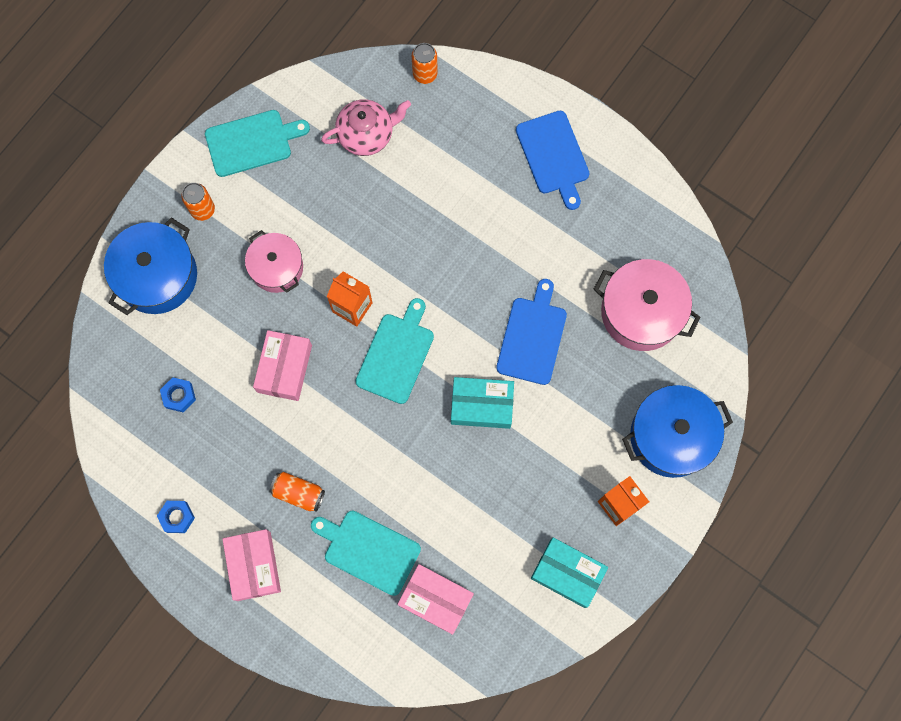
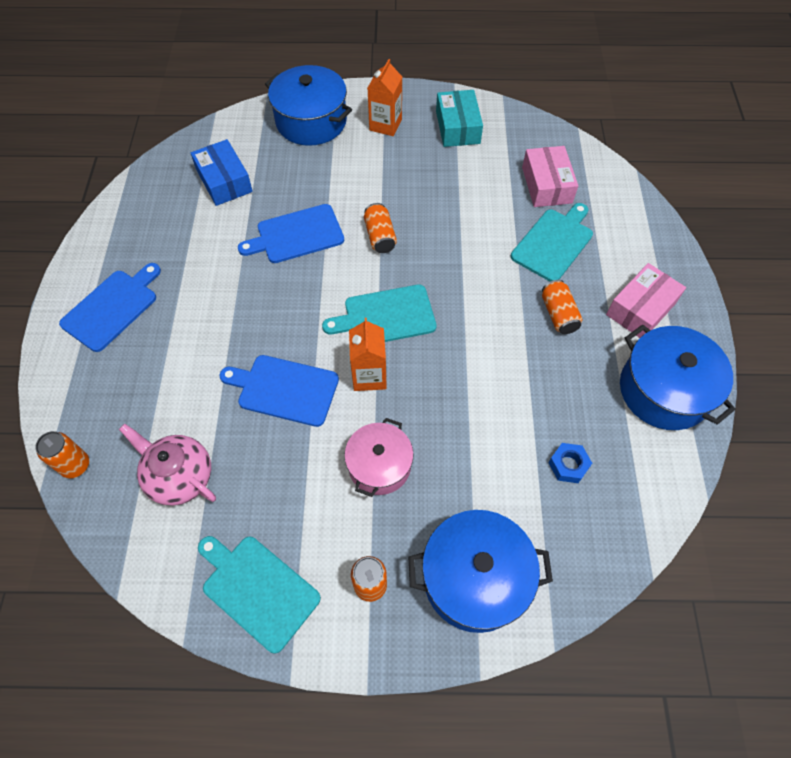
camera: 125 degrees left, 15 degrees down
blue nut [157,501,195,533] -> blue pot [620,325,736,430]
pink box [253,330,312,401] -> none
turquoise cutting board [311,511,421,596] -> turquoise cutting board turned 135 degrees counterclockwise [511,203,593,282]
turquoise box [451,377,514,429] -> orange can [364,203,397,253]
pink pot [594,259,701,351] -> blue box [191,139,253,206]
none -> blue cutting board [219,355,339,427]

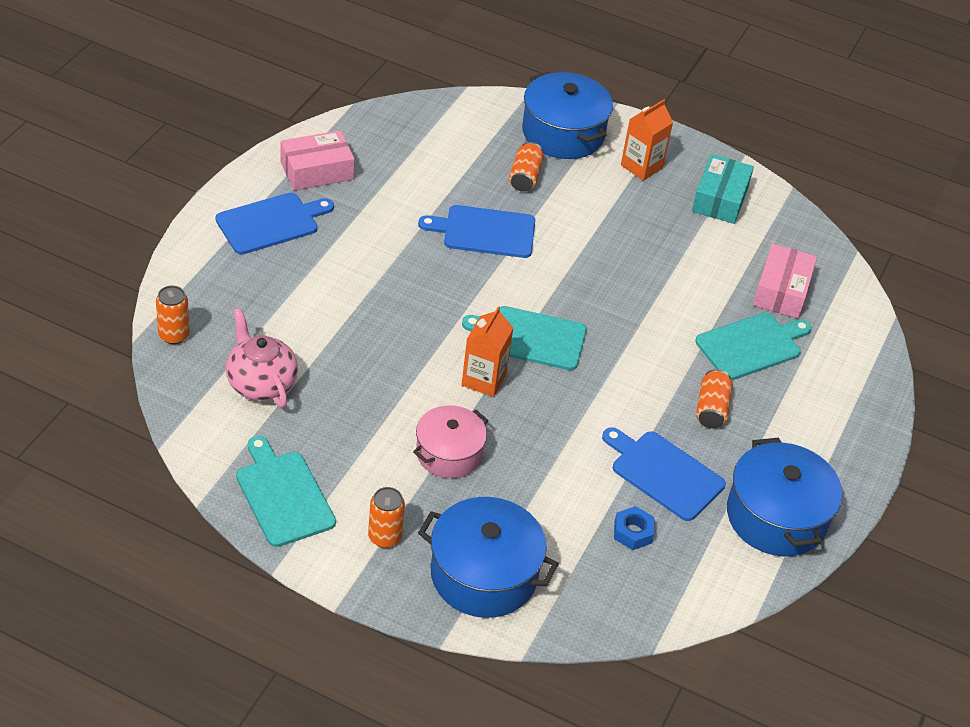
camera: 20 degrees right, 15 degrees down
blue box [191,139,253,206] -> none
blue cutting board [219,355,339,427] -> blue cutting board moved to [602,427,726,521]
orange can [364,203,397,253] -> orange can moved to [509,142,544,192]
pink box [606,263,686,338] -> pink box moved to [281,130,355,191]

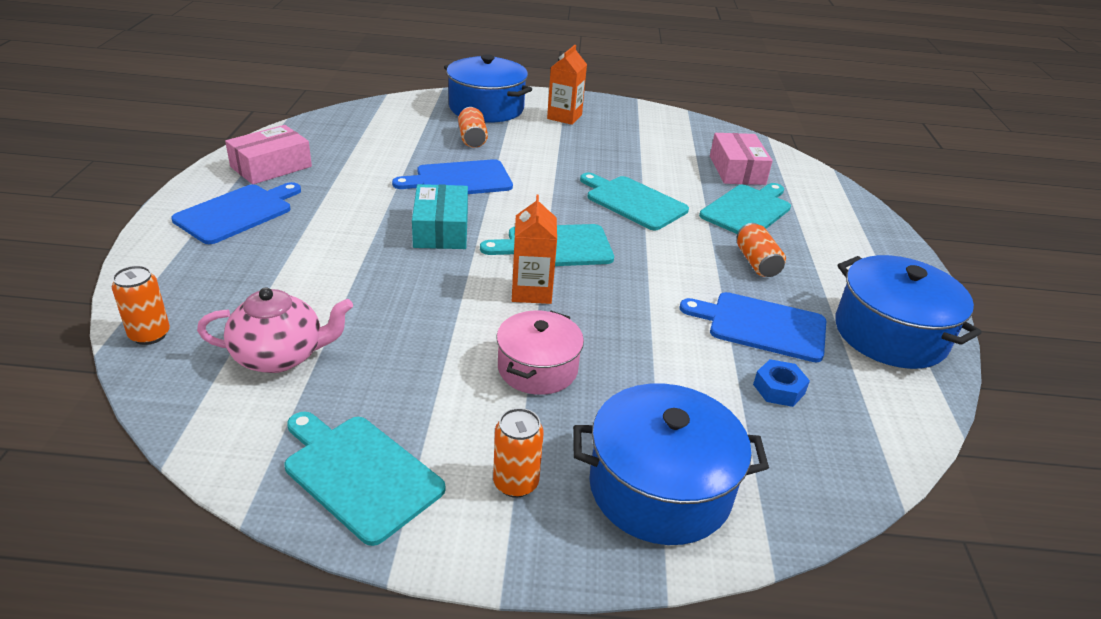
camera: 20 degrees left, 10 degrees down
pink teapot [226,308,298,408] -> pink teapot turned 135 degrees clockwise [197,287,353,373]
turquoise box [692,154,754,224] -> turquoise box moved to [412,184,468,249]
none -> turquoise cutting board [580,173,689,231]

